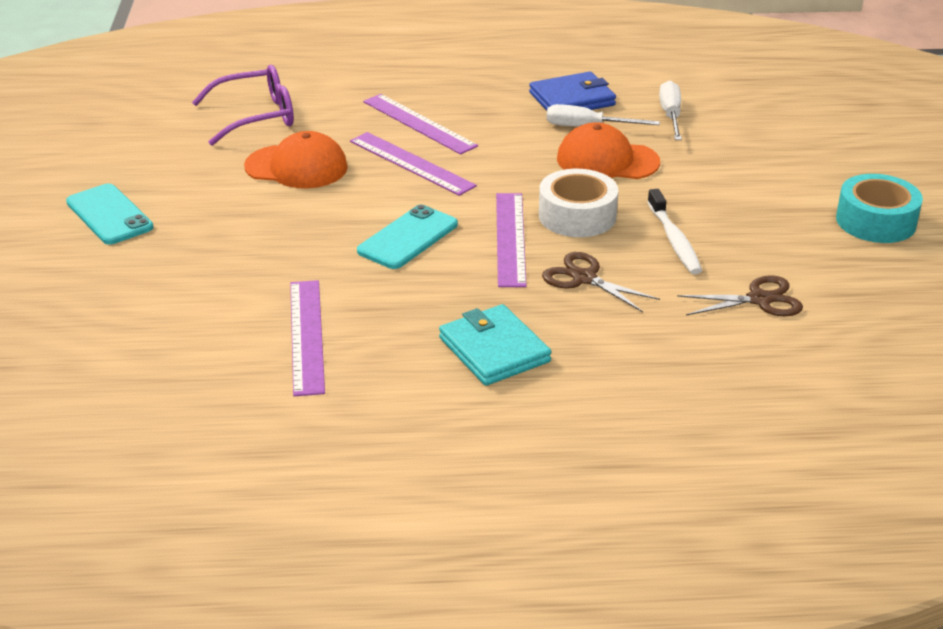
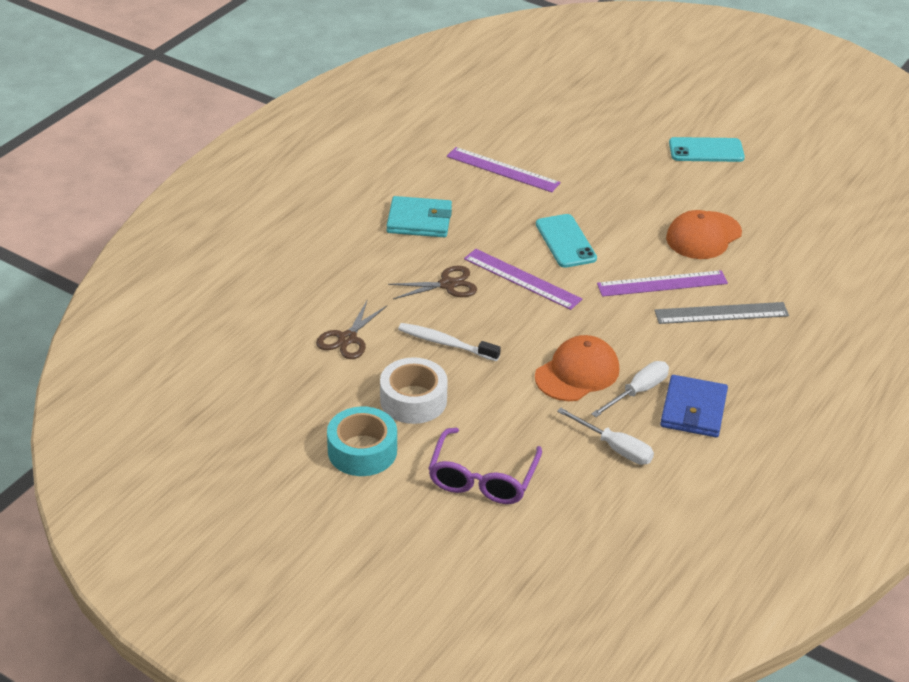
camera: 125 degrees right, 5 degrees up
purple glasses [192,65,294,146] -> purple glasses moved to [428,428,542,504]
purple ruler [363,94,478,154] -> grey ruler [654,302,789,324]
white tape [539,169,618,237] -> white tape moved to [380,357,448,424]

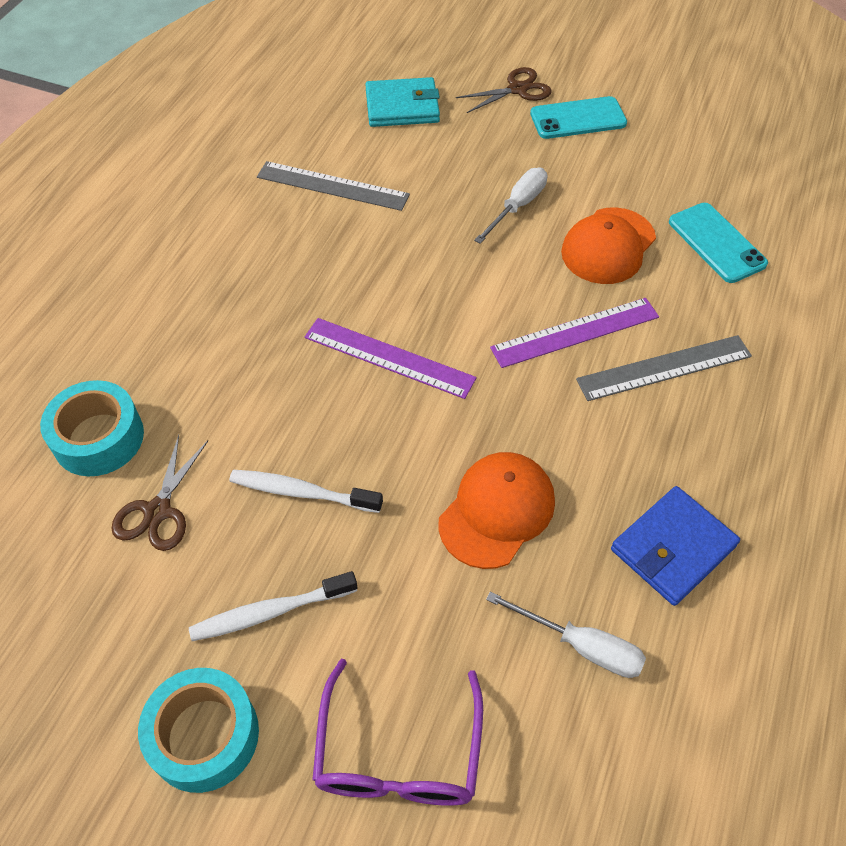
camera: 10 degrees left, 15 degrees up
white tape [380,357,448,424] -> white toothbrush [189,571,357,641]
turquoise wallet [386,196,452,237] -> turquoise wallet moved to [365,77,440,127]
brown scissors [388,266,477,299] -> brown scissors moved to [456,67,552,113]
purple ruler [447,147,561,192] -> grey ruler [257,161,410,211]
turquoise phone [536,214,597,268] -> turquoise phone moved to [669,203,768,283]
white screwdriver [591,361,669,417] -> white screwdriver moved to [474,168,547,244]
blue wallet [660,375,728,437] -> blue wallet turned 45 degrees clockwise [611,486,740,606]
none -> turquoise tape [40,380,144,476]

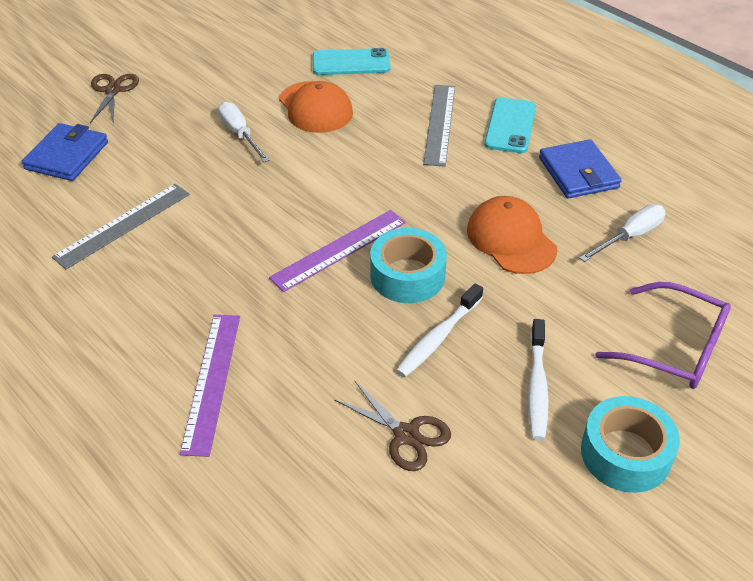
camera: 65 degrees left, 10 degrees down
turquoise tape [40,380,144,476] -> turquoise tape moved to [370,228,447,303]
turquoise wallet [365,77,440,127] -> blue wallet [22,123,108,181]
purple ruler [490,298,659,368] -> purple ruler moved to [180,315,240,457]
turquoise phone [530,96,627,139] -> turquoise phone moved to [484,97,536,153]

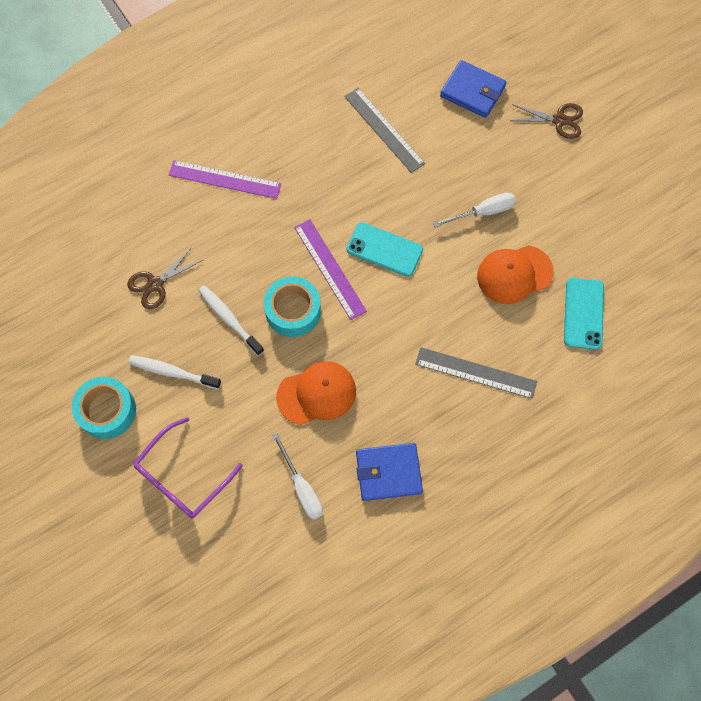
camera: 100 degrees right, 25 degrees up
turquoise phone [484,97,536,153] -> turquoise phone moved to [346,222,423,277]

